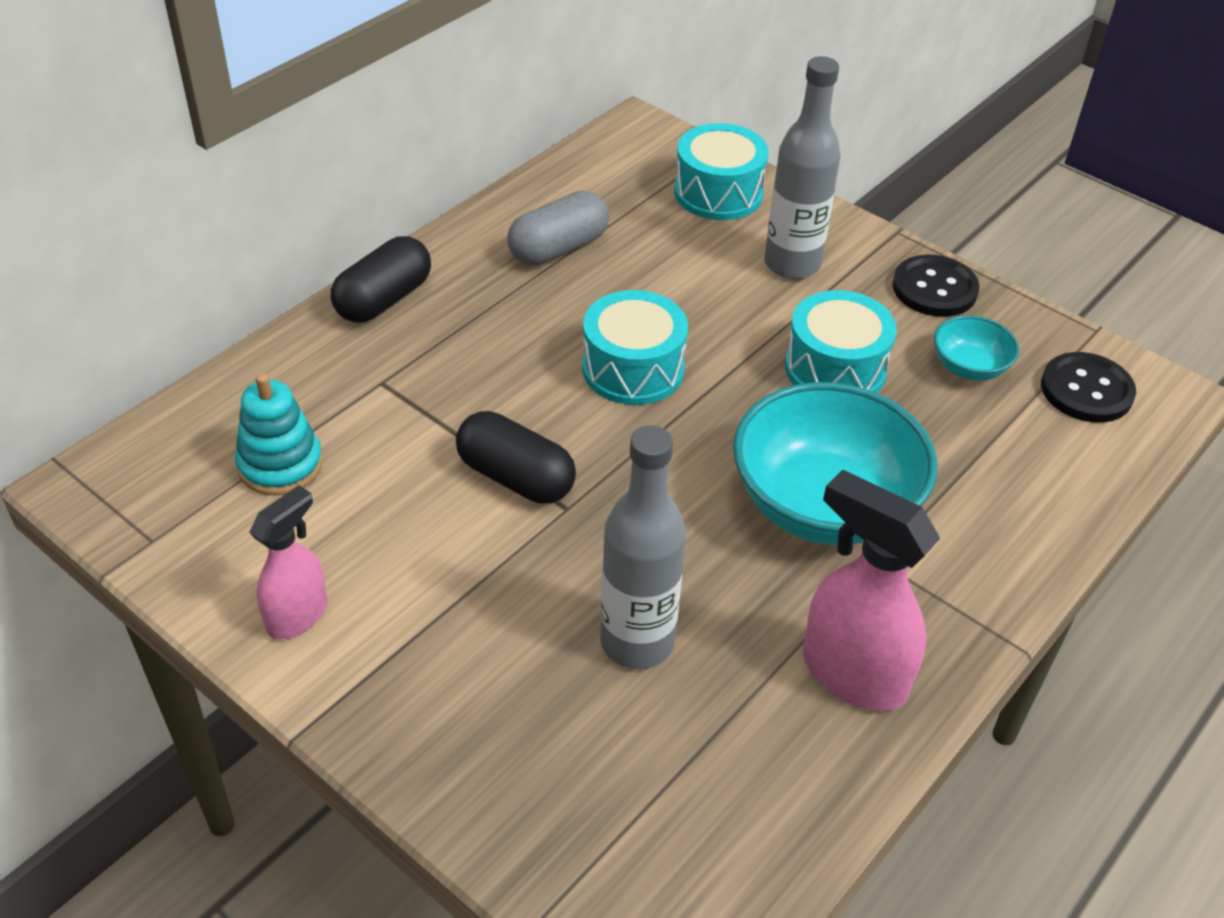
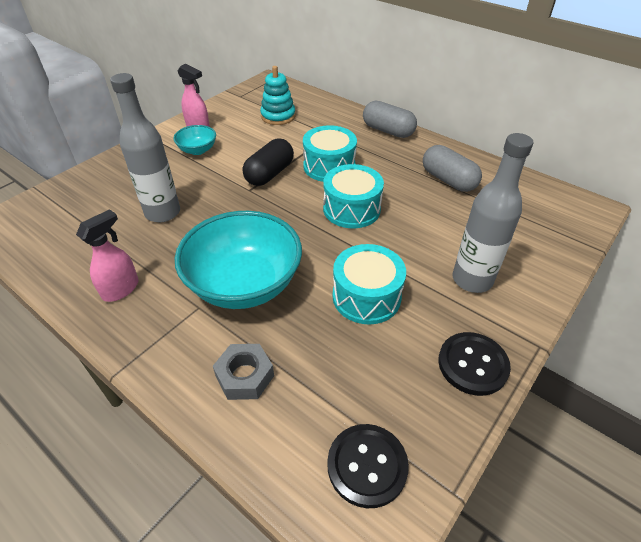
camera: 90 degrees right, 0 degrees up
black capsule [331,236,431,323] -> grey capsule [363,101,417,138]
turquoise drum [674,123,769,220] -> turquoise drum moved to [303,125,357,182]
pink spray bottle [803,469,940,711] -> pink spray bottle [76,209,139,302], size x0.63
turquoise bowl [934,315,1019,381] -> turquoise bowl moved to [173,125,216,155]
none -> grey nut [213,344,274,400]

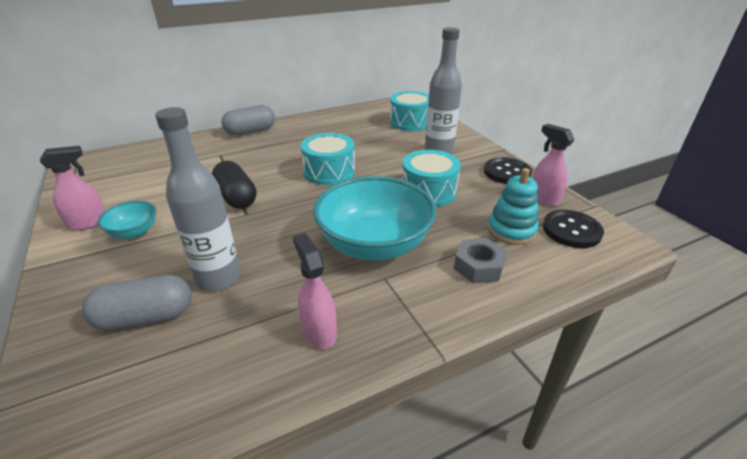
camera: 65 degrees left, 10 degrees down
turquoise stacking toy [260,66,296,125] -> turquoise stacking toy moved to [487,168,539,245]
turquoise drum [303,125,357,182] -> turquoise drum moved to [390,91,429,131]
grey capsule [423,145,482,192] -> grey capsule moved to [82,275,192,330]
none -> pink spray bottle [532,124,575,206]

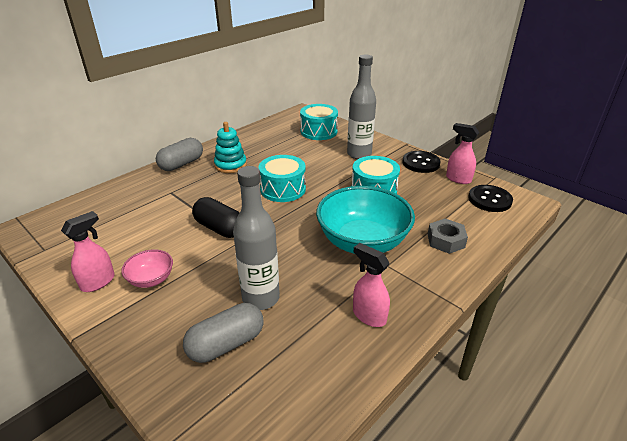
camera: 20 degrees left, 0 degrees up
turquoise bowl [98,201,156,239] -> pink bowl [121,249,173,288]
turquoise stacking toy [487,168,539,245] -> turquoise stacking toy moved to [214,122,247,173]

